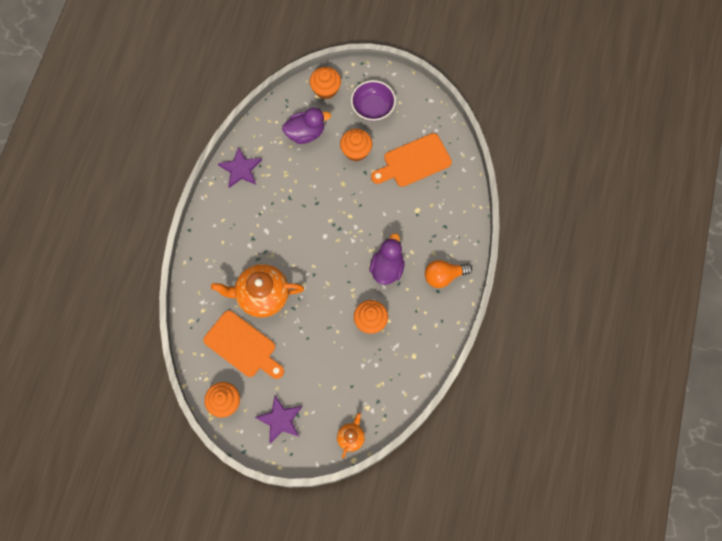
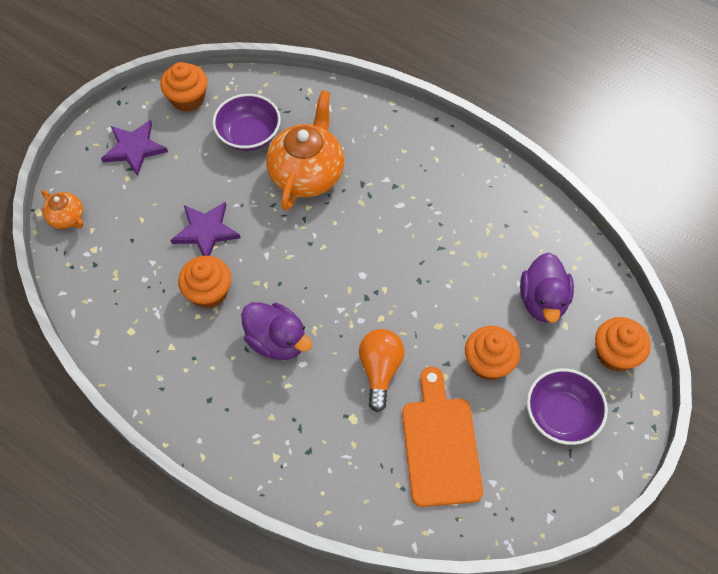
camera: 110 degrees right, 10 degrees down
orange cutting board [203,310,284,379] -> purple bowl [213,94,281,151]
purple star [218,147,262,188] -> purple star moved to [170,201,240,256]
orange light bulb [425,260,472,288] -> orange light bulb moved to [359,329,404,412]

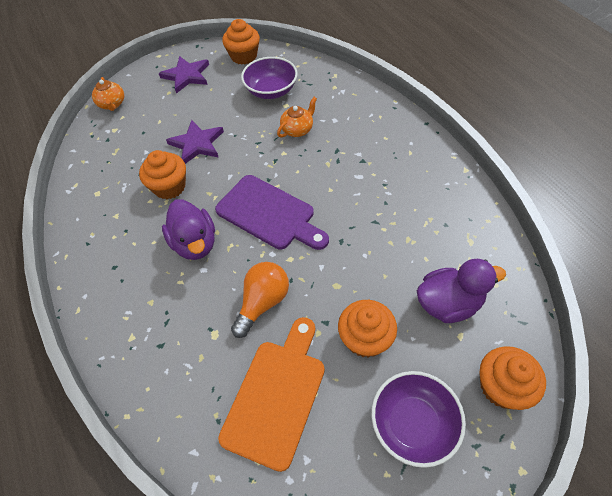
camera: 30 degrees right, 5 degrees down
orange teapot [266,90,344,210] -> orange teapot [277,97,317,137], size x0.50
purple duck [520,253,574,323] -> purple duck turned 135 degrees counterclockwise [417,259,506,323]
none -> purple cutting board [215,175,329,250]

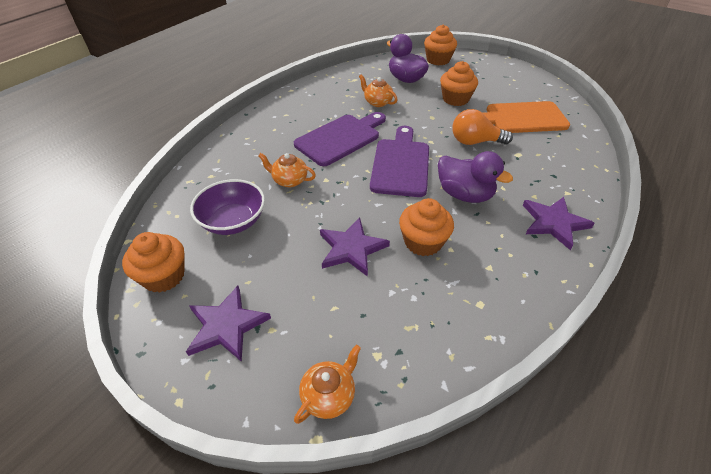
camera: 120 degrees left, 10 degrees down
purple duck [162,199,215,260] -> purple duck turned 90 degrees clockwise [438,151,513,203]
purple bowl [372,371,466,468] -> none
none -> purple cutting board [294,112,386,166]
none -> orange teapot [359,74,397,107]
none -> purple star [523,197,595,250]

